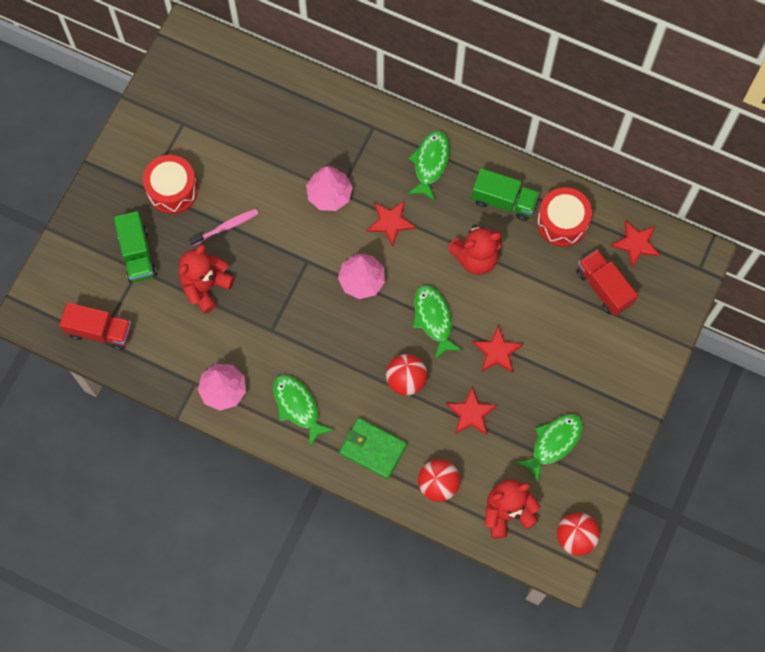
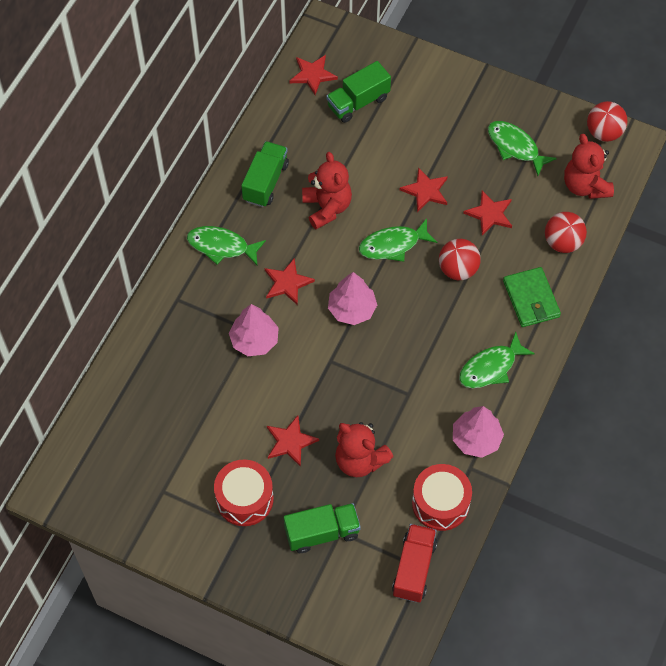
camera: 90 degrees left, 10 degrees down
pink toothbrush [189,209,259,246] -> red star [267,415,319,467]
green wallet [339,418,407,479] -> green wallet turned 45 degrees counterclockwise [503,267,561,327]
red drum [537,187,592,247] -> red drum moved to [412,464,472,531]
red truck [576,249,638,316] -> green truck [326,61,391,123]

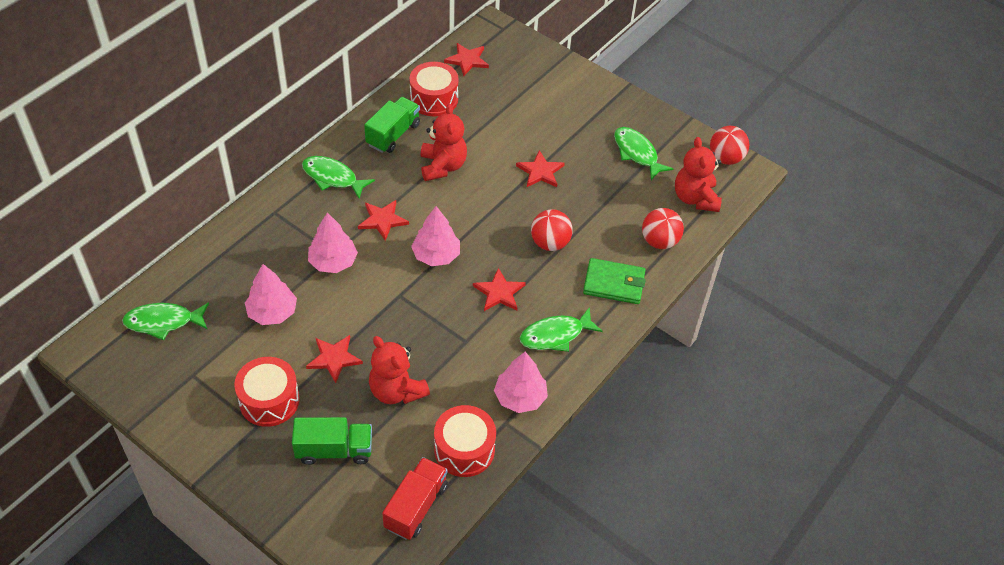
camera: 10 degrees right, 10 degrees down
green truck [326,61,391,123] -> none
green fish [359,218,437,262] -> green fish moved to [122,303,209,340]
red star [463,191,512,235] -> red star moved to [473,268,526,311]
green wallet [503,267,561,327] -> green wallet turned 75 degrees counterclockwise [583,258,646,304]
none -> pink tree [245,264,297,325]
none -> red drum [409,62,459,116]

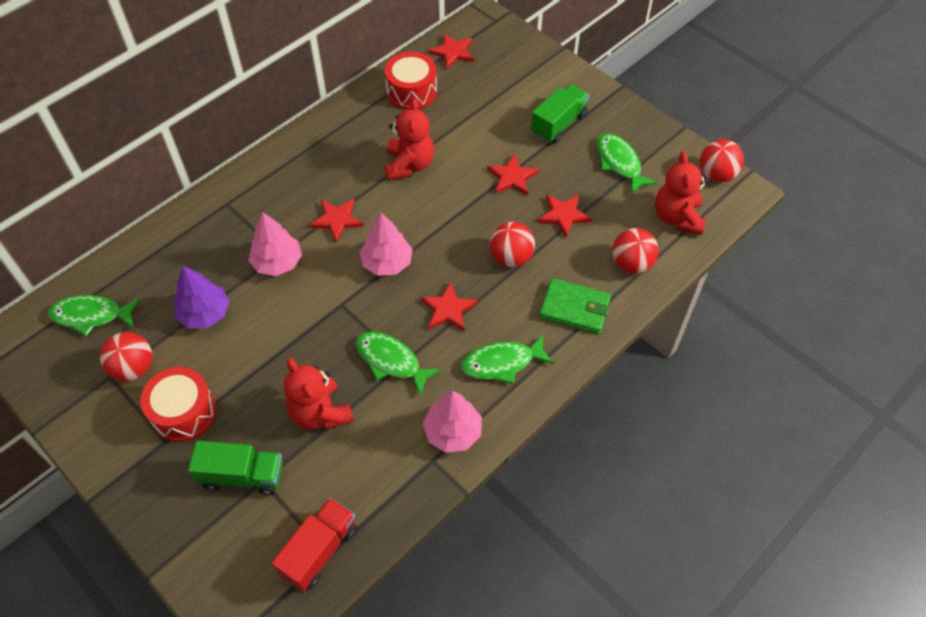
camera: 10 degrees right, 5 degrees up
pink tree [245,264,297,325] -> purple tree [174,266,230,328]
green fish [302,156,375,199] -> green fish moved to [356,331,441,396]
red star [306,335,363,383] -> red star moved to [538,194,592,237]
green truck [364,97,420,153] -> green truck moved to [531,84,590,143]
red drum [434,405,496,477] -> none
none -> red ball [100,332,152,381]

